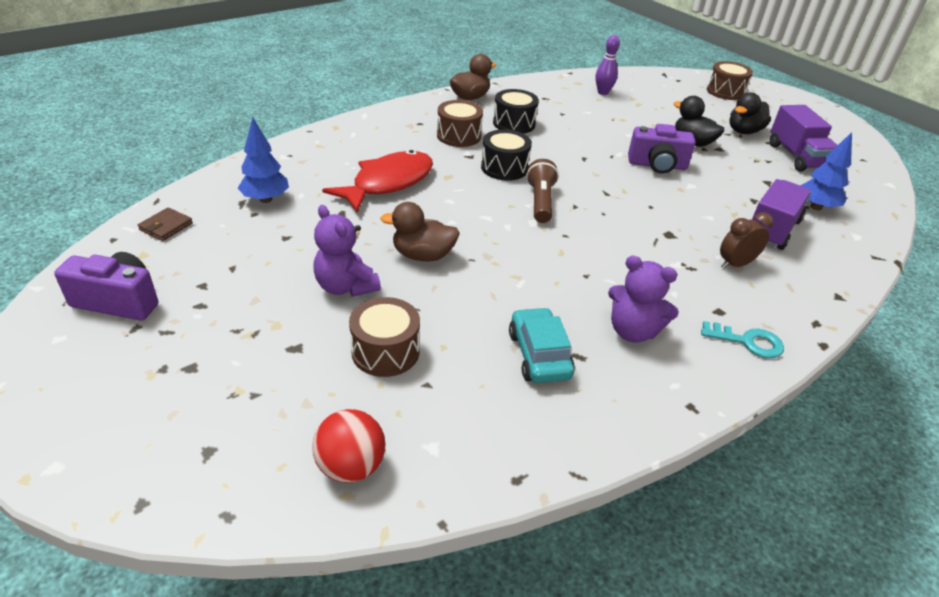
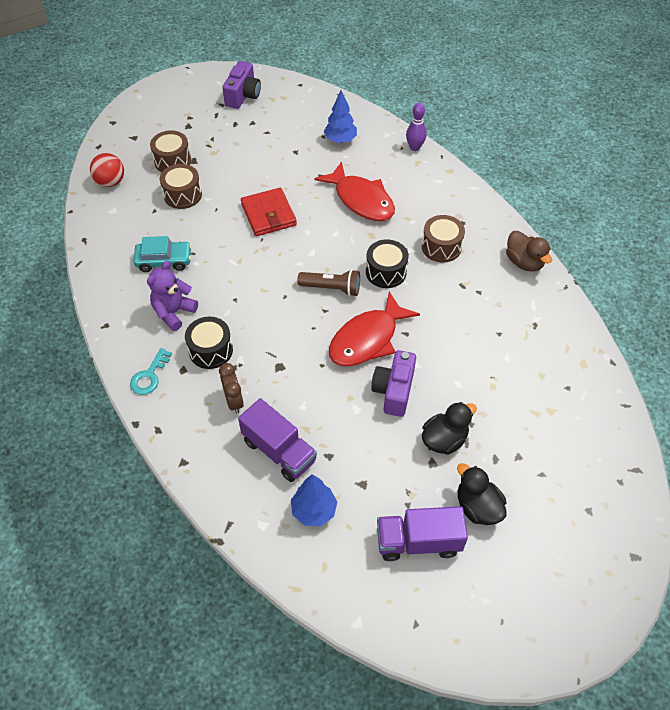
camera: 100 degrees right, 15 degrees up
brown wallet [138,207,193,241] -> none
purple teddy bear [313,205,381,297] -> none
brown duck [380,202,460,261] -> red wallet [241,188,297,236]
black drum [493,89,539,134] -> black drum moved to [185,317,233,369]
purple bowling pin [595,35,620,95] -> purple bowling pin moved to [406,103,427,151]
brown drum [707,61,753,100] -> brown drum moved to [150,130,191,172]
none -> red fish [329,292,420,366]

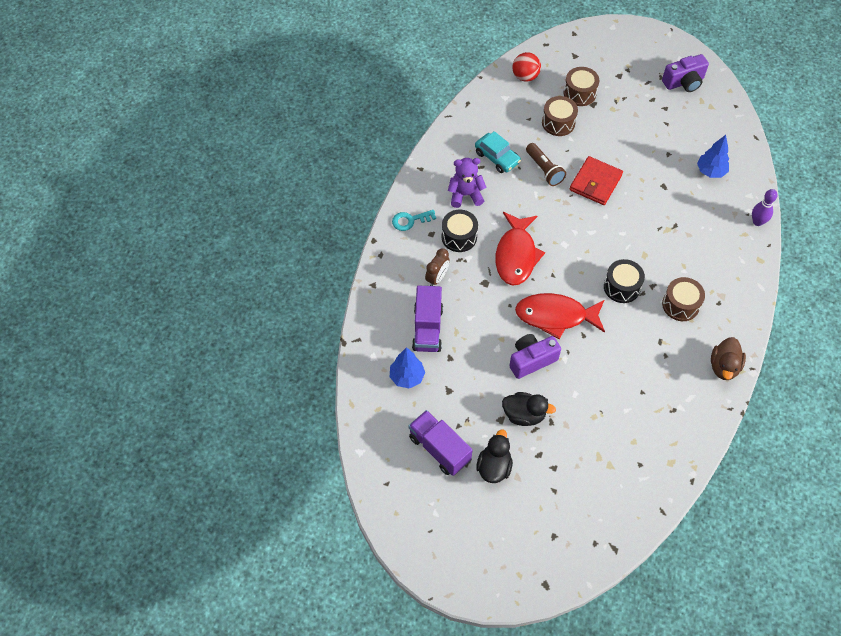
camera: 50 degrees right, 5 degrees up
brown flashlight [297,269,360,296] -> brown flashlight moved to [526,143,566,186]
red fish [314,161,395,221] -> red fish moved to [495,212,545,286]

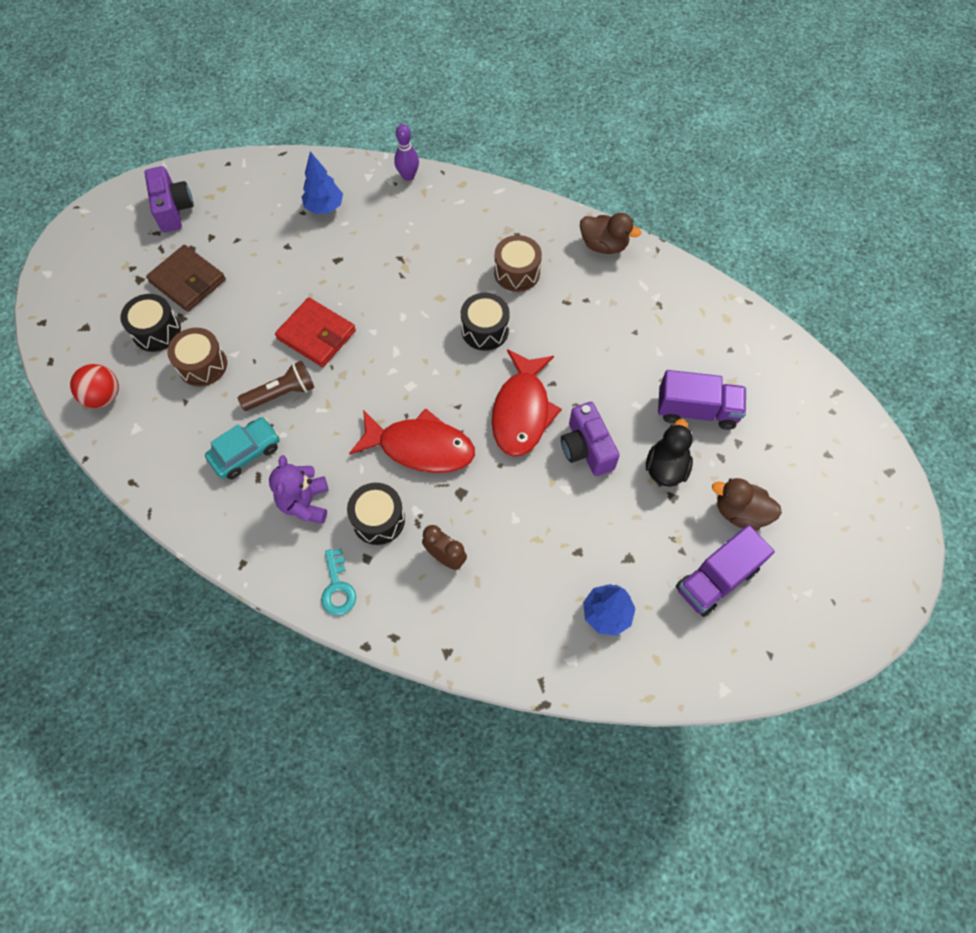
camera: 85 degrees left, 5 degrees up
purple truck [412,286,443,352] -> purple truck moved to [658,370,746,430]
black duck [476,429,513,483] -> brown duck [712,478,782,531]
brown drum [564,67,599,106] -> black drum [120,294,181,352]
none -> brown wallet [146,245,226,312]

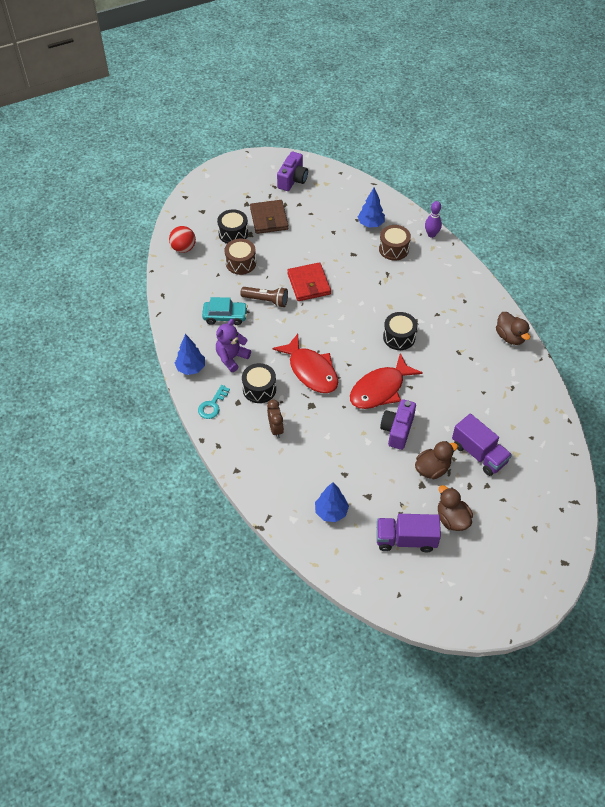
camera: 40 degrees right, 10 degrees down
brown drum [494,235,542,292] -> brown drum moved to [379,225,411,261]
black duck [646,419,693,487] -> brown duck [415,441,458,479]
none -> blue tree [175,334,205,375]

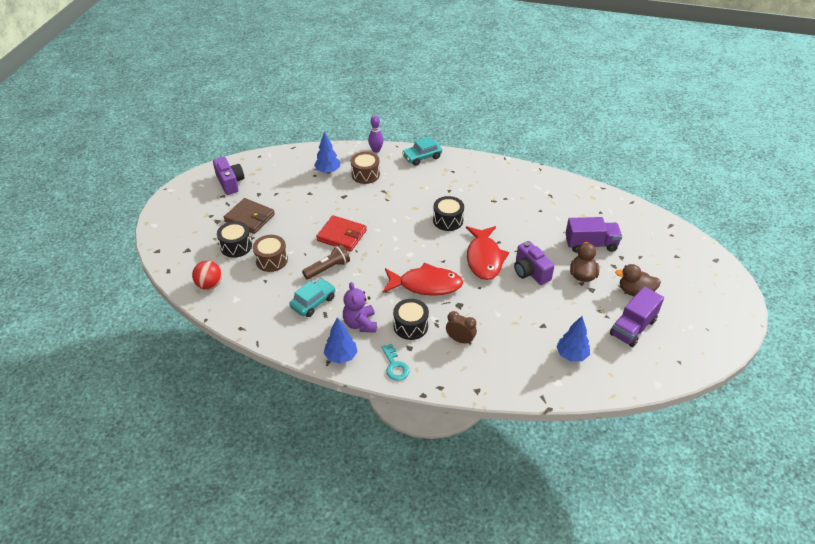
camera: 50 degrees left, 10 degrees down
brown duck [496,312,530,345] -> none
none -> turquoise car [402,136,442,166]

